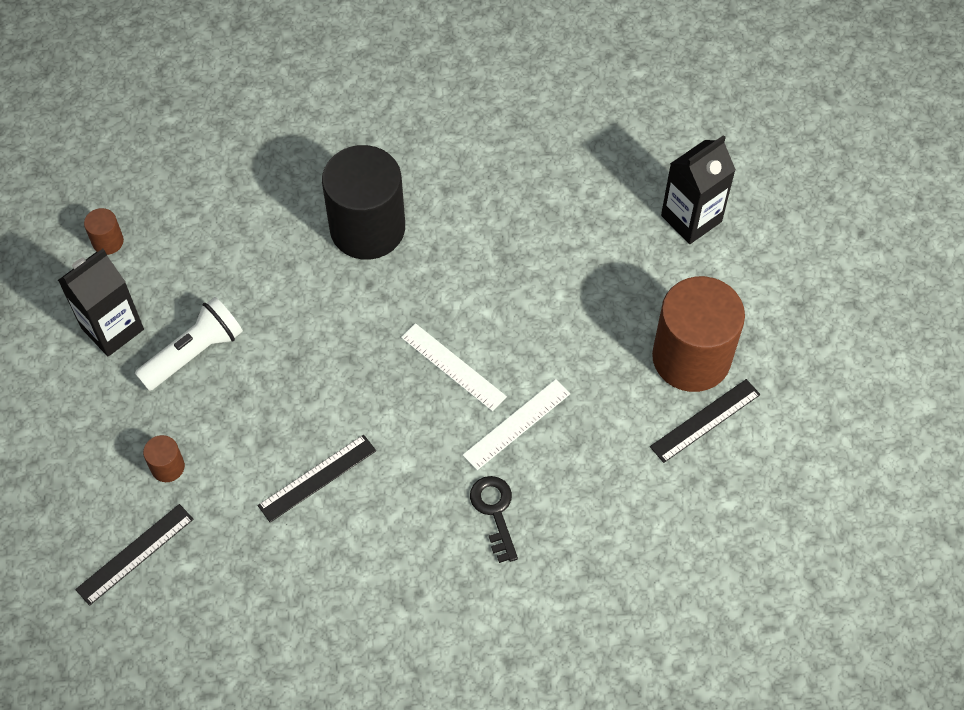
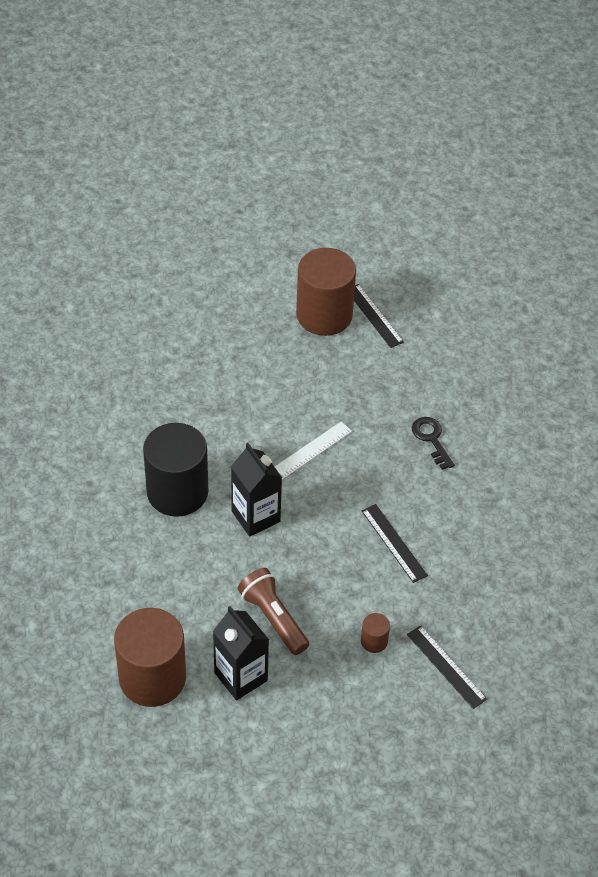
camera: 85 degrees left, 10 degrees down
brown cylinder [84,208,124,255] -> brown cylinder [114,608,186,707], size x2.42
white flashlight [135,297,243,391] -> brown flashlight [238,568,309,655]
white ruler [463,379,571,470] -> none
black key [470,476,518,563] -> black key turned 75 degrees clockwise [412,417,455,470]
black carton [661,135,736,244] -> black carton moved to [231,443,282,537]

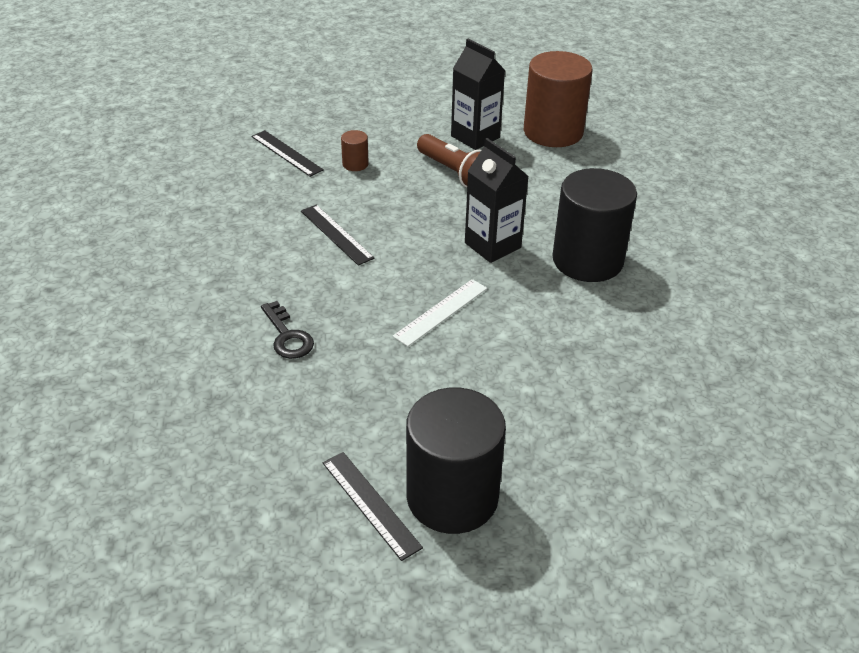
camera: 175 degrees right, 10 degrees down
brown cylinder [296,248,356,336] -> black cylinder [406,388,506,534]

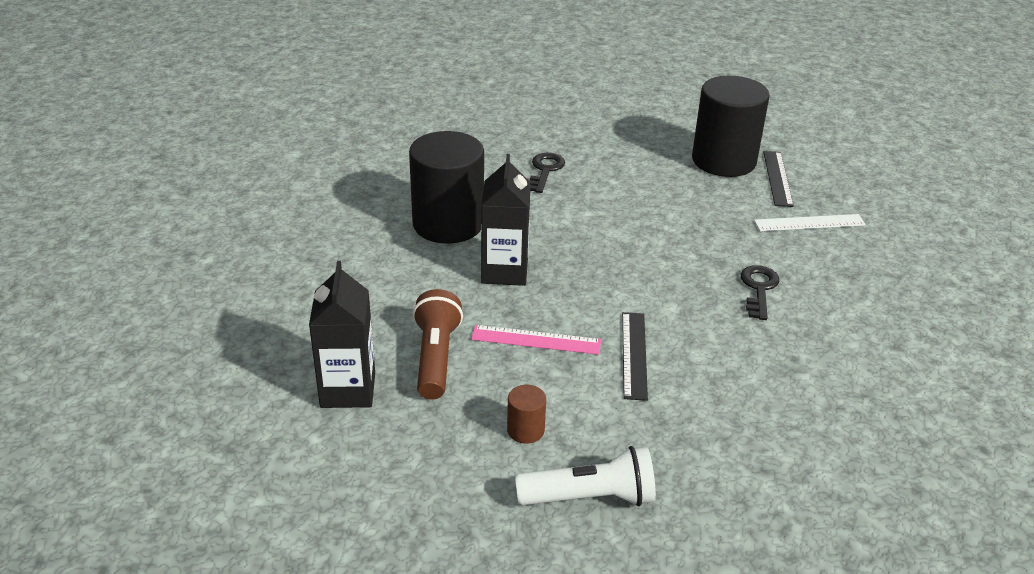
camera: 140 degrees left, 5 degrees down
black ruler [251,130,324,177] -> white flashlight [515,446,656,506]
white ruler [393,279,487,347] -> white ruler moved to [754,214,866,231]
brown cylinder [524,51,593,147] -> none
none -> pink ruler [471,325,601,355]
none -> black key [528,153,565,193]

